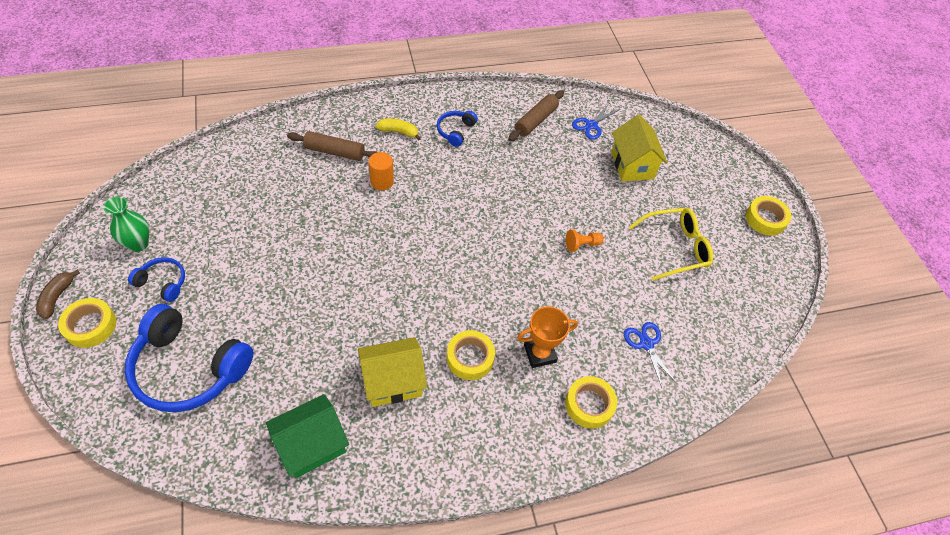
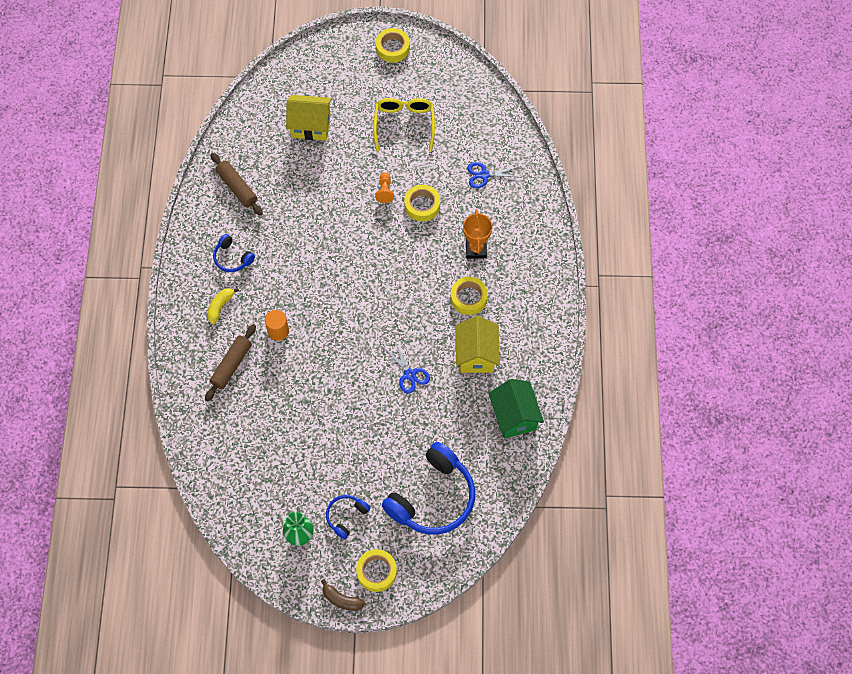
camera: 70 degrees left, 10 degrees up
yellow tape [565,376,617,429] -> yellow tape moved to [404,185,440,221]
blue scissors [572,104,620,140] -> blue scissors moved to [383,341,430,394]

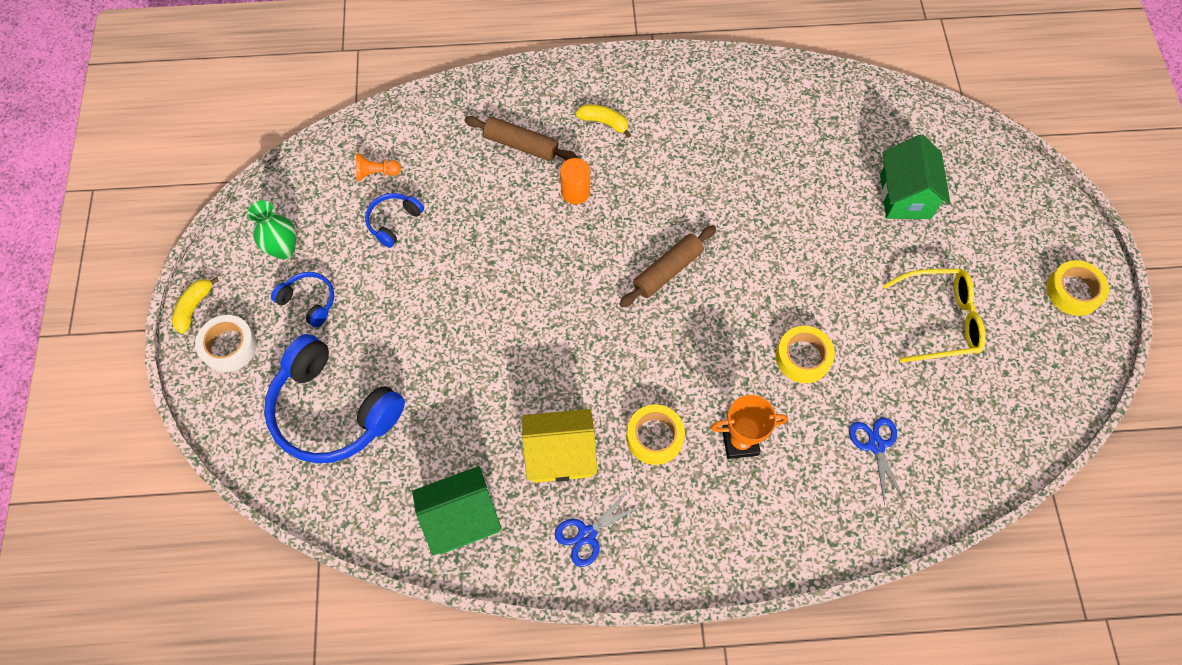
camera: 85 degrees right, 0 degrees up
brown rolling pin [211,153,263,216] -> brown rolling pin moved to [619,225,716,308]
blue headphones [213,234,255,272] -> blue headphones moved to [365,193,424,248]
yellow house [286,95,332,141] -> green house [880,134,950,219]
brown banana [321,579,365,611] -> yellow banana [172,277,219,334]
yellow tape [356,549,397,592] -> white tape [195,315,257,372]
orange pawn [375,172,394,203] -> orange pawn moved to [356,154,401,181]
blue scissors [383,341,430,394] -> blue scissors moved to [555,491,641,567]

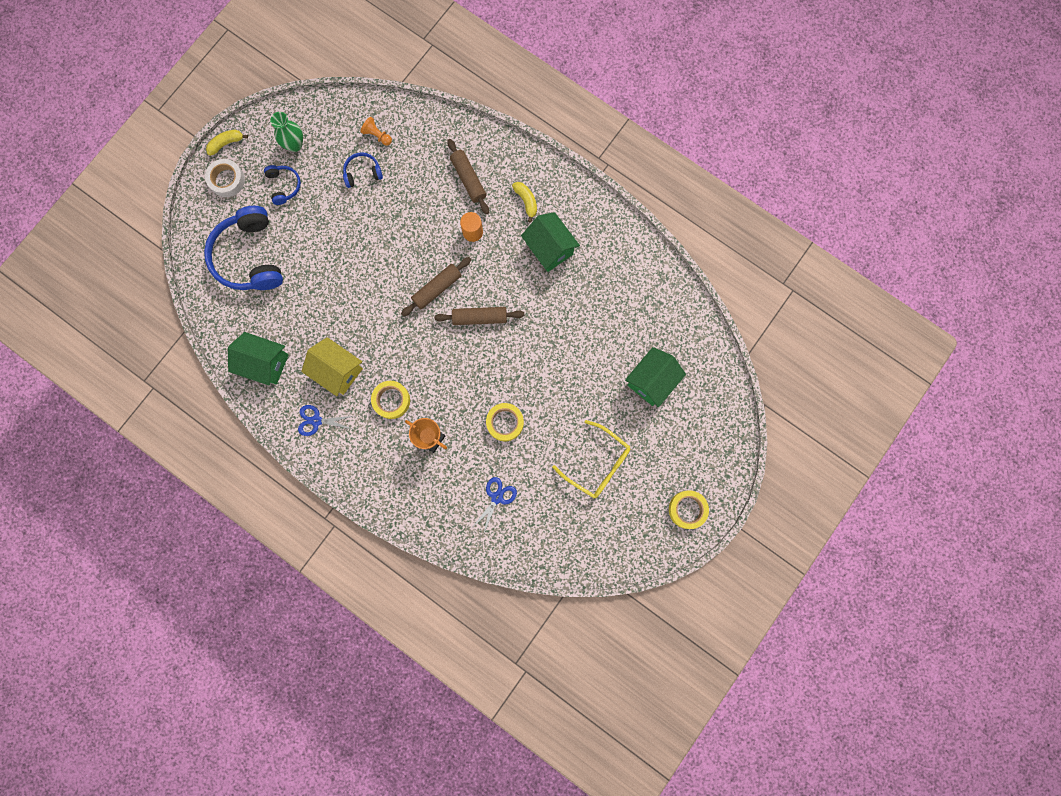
camera: 40 degrees right, 15 degrees up
none -> brown rolling pin [401,257,471,317]
none -> green house [521,212,580,272]

